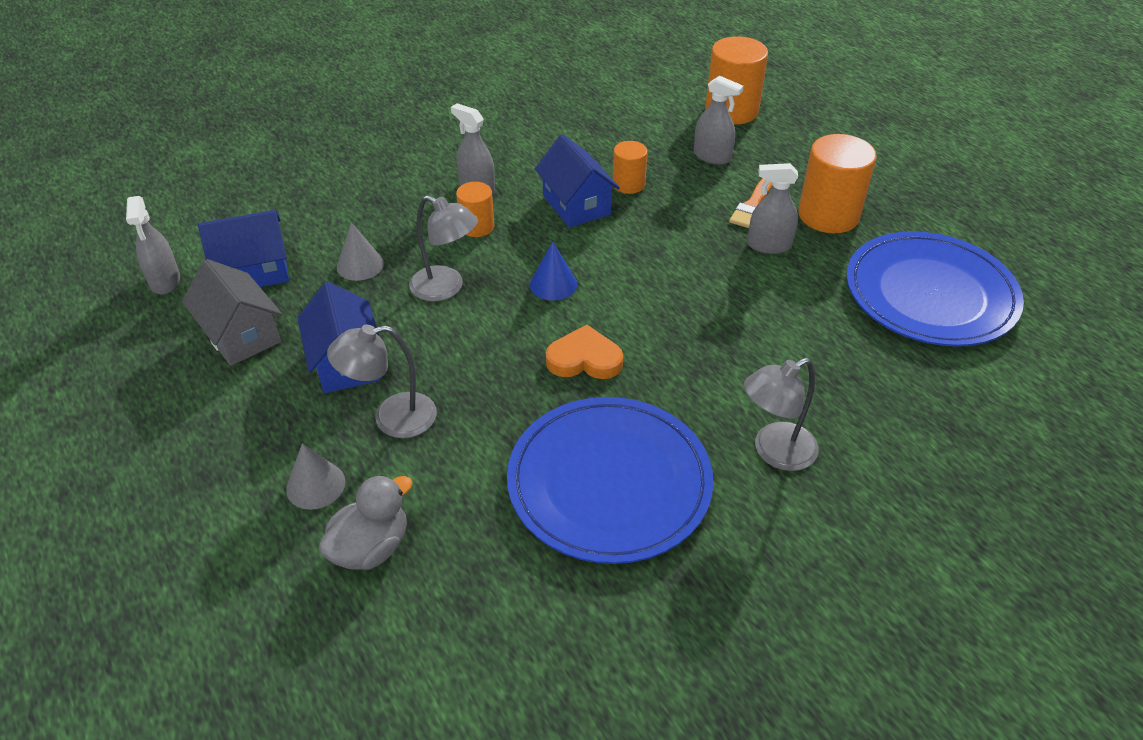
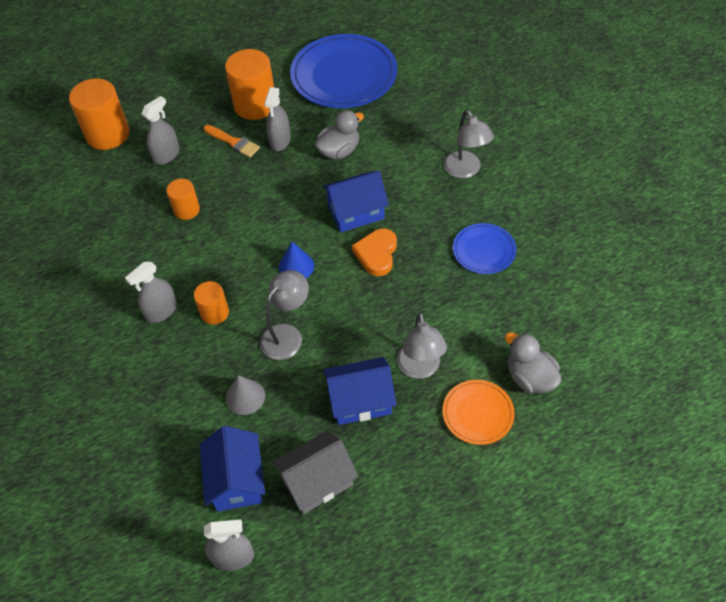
camera: 80 degrees left, 10 degrees up
grey cone [286,443,345,510] -> orange plate [443,380,515,445]
blue plate [507,397,714,564] -> blue plate [453,223,516,274], size x0.50
blue house [535,134,620,228] -> blue house moved to [322,171,389,232]
none -> grey duck [315,110,364,160]

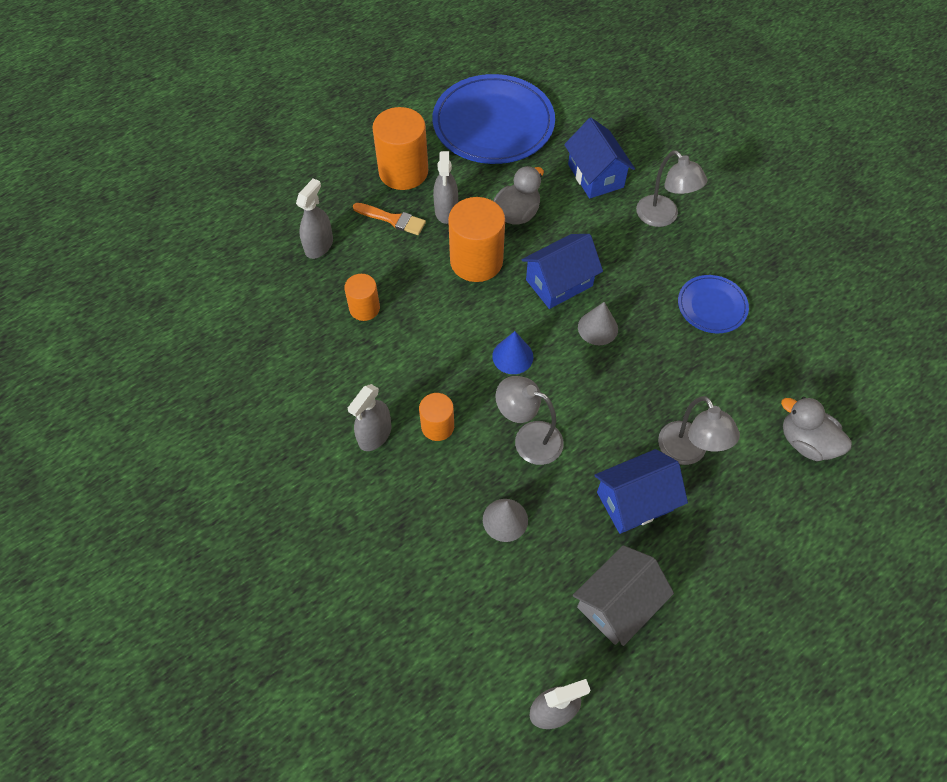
camera: 15 degrees left, 5 degrees up
orange cylinder [69,78,129,150] -> orange cylinder moved to [448,197,505,282]
blue house [200,426,265,512] -> blue house moved to [564,118,635,199]
grey lamp [260,270,309,360] -> grey lamp turned 90 degrees counterclockwise [495,376,564,465]
orange heart [352,228,397,276] -> grey cone [578,302,618,345]
orange plate [443,380,515,445] -> none

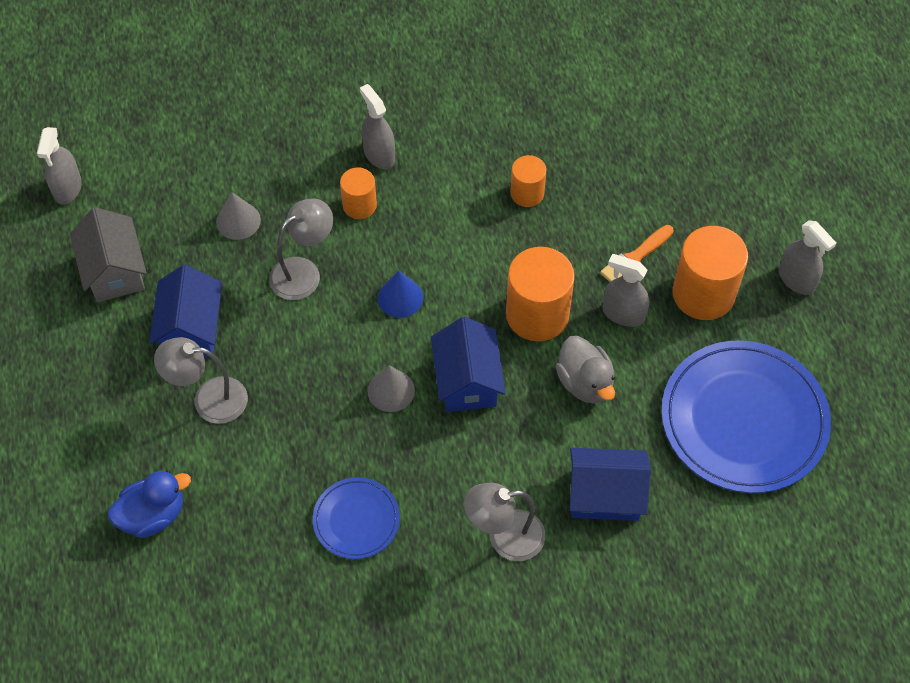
camera: 115 degrees right, 0 degrees up
grey spray bottle [296,178,333,259] -> grey spray bottle moved to [779,220,836,295]
grey duck [781,397,852,461] -> blue duck [108,470,191,538]

